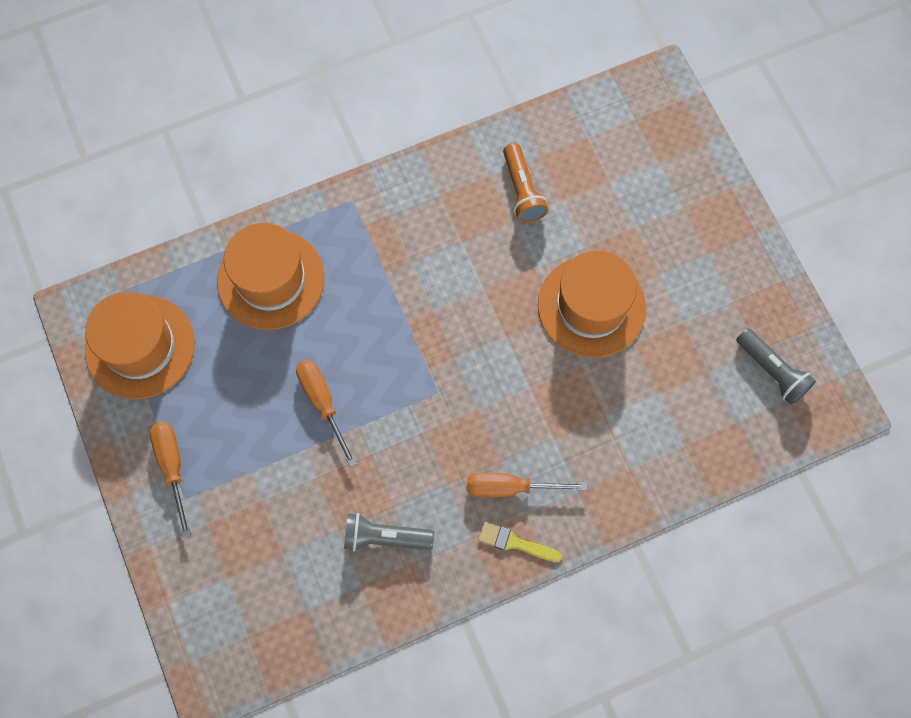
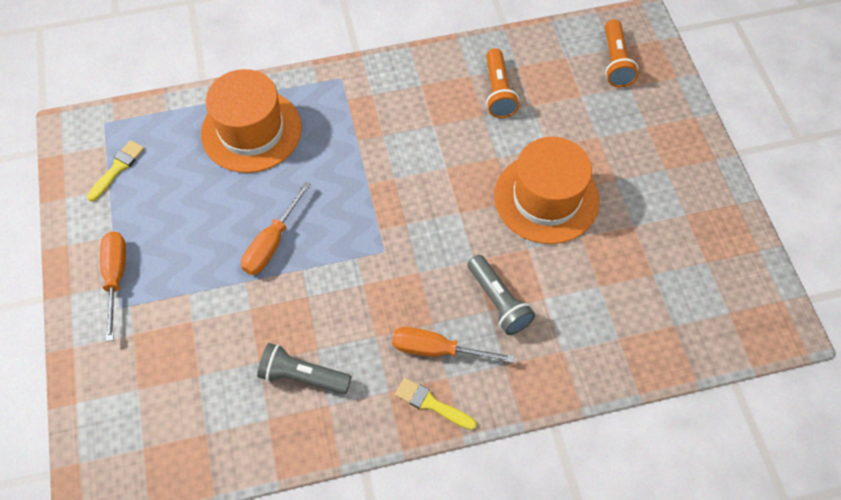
camera: 10 degrees right, 10 degrees down
orange hat [85,292,195,399] -> yellow brush [87,140,144,201]
orange screwdriver [296,360,357,467] -> orange screwdriver turned 135 degrees counterclockwise [241,182,311,275]
grey flashlight [736,328,816,405] -> grey flashlight moved to [468,255,535,335]
none -> orange flashlight [605,19,638,87]

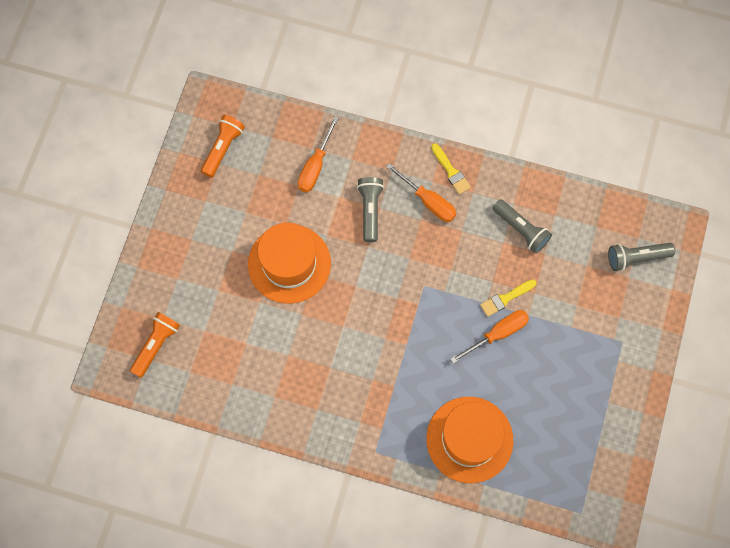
camera: 150 degrees left, 10 degrees up
yellow brush [87,140,144,201] -> yellow brush moved to [480,279,536,317]
orange screwdriver [100,231,126,342] -> orange screwdriver moved to [298,116,339,192]
orange flashlight [486,48,519,118] -> orange flashlight moved to [201,115,245,178]
none -> grey flashlight [608,243,675,271]

